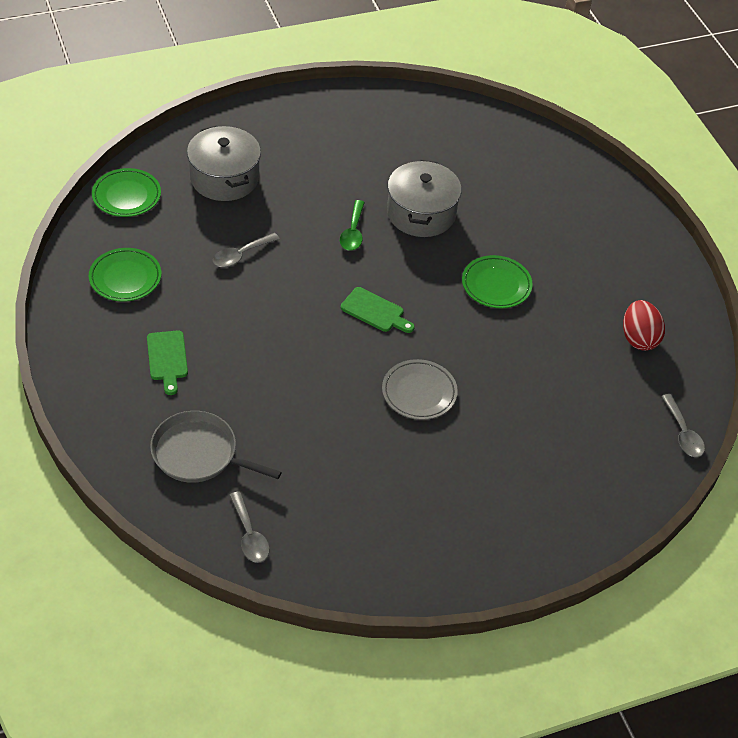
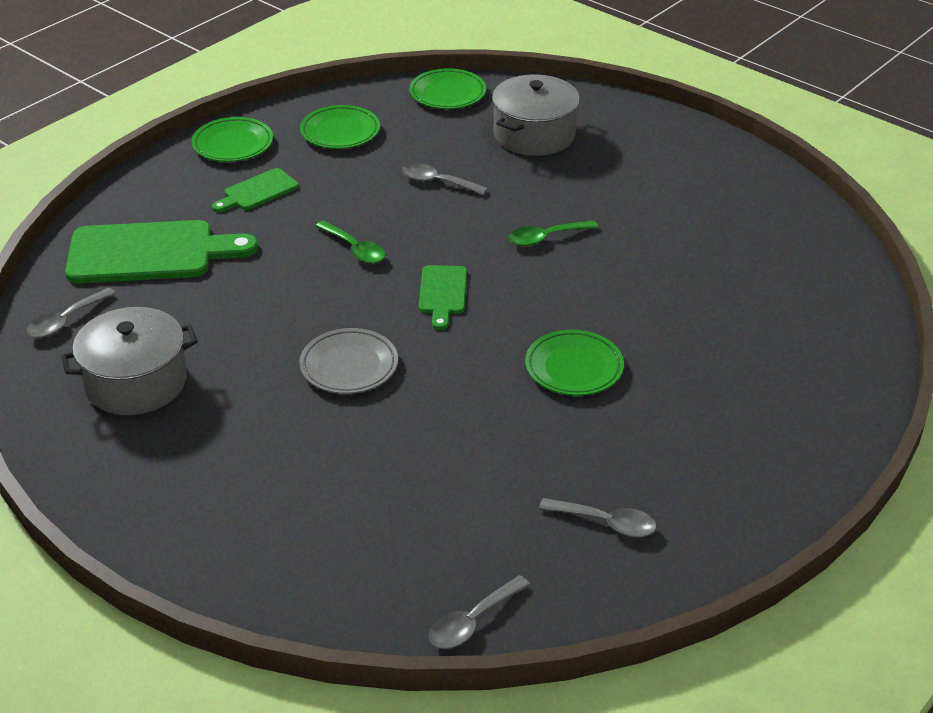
camera: 65 degrees right, 10 degrees down
grey pan [150,411,282,483] -> green cutting board [65,220,258,283]
grey pot [387,160,462,237] -> grey pot moved to [61,307,198,415]
red egg [623,300,665,351] -> grey spoon [539,498,657,537]
none -> green plate [191,117,273,162]
none -> green spoon [315,221,385,264]

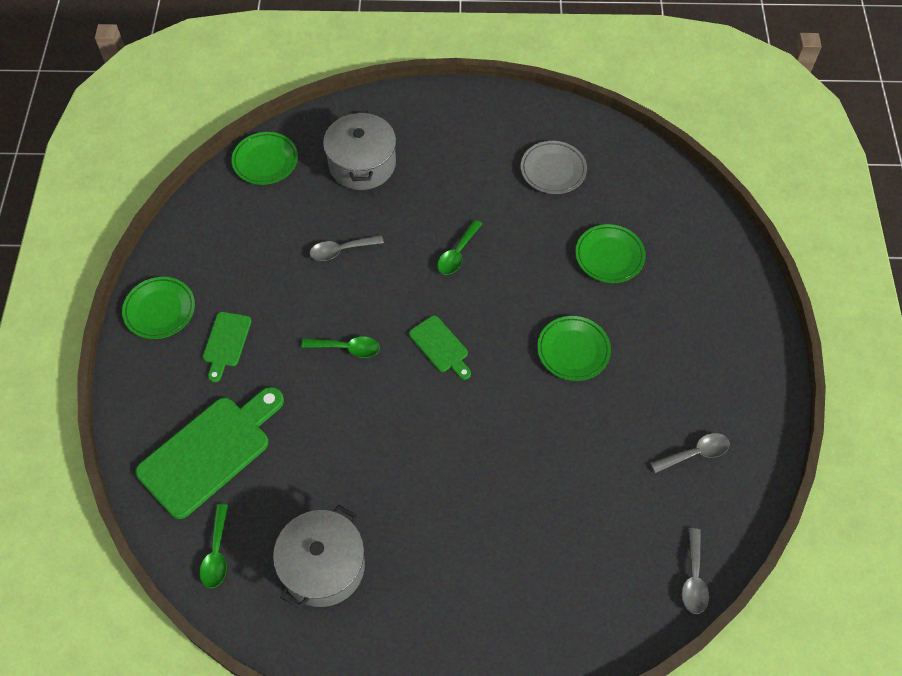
camera: 40 degrees left, 20 degrees up
grey spoon [27,287,117,338] -> green spoon [200,504,228,588]
grey plate [299,328,398,394] -> grey plate moved to [521,141,587,194]
green plate [300,105,380,149] -> green plate moved to [575,224,646,283]

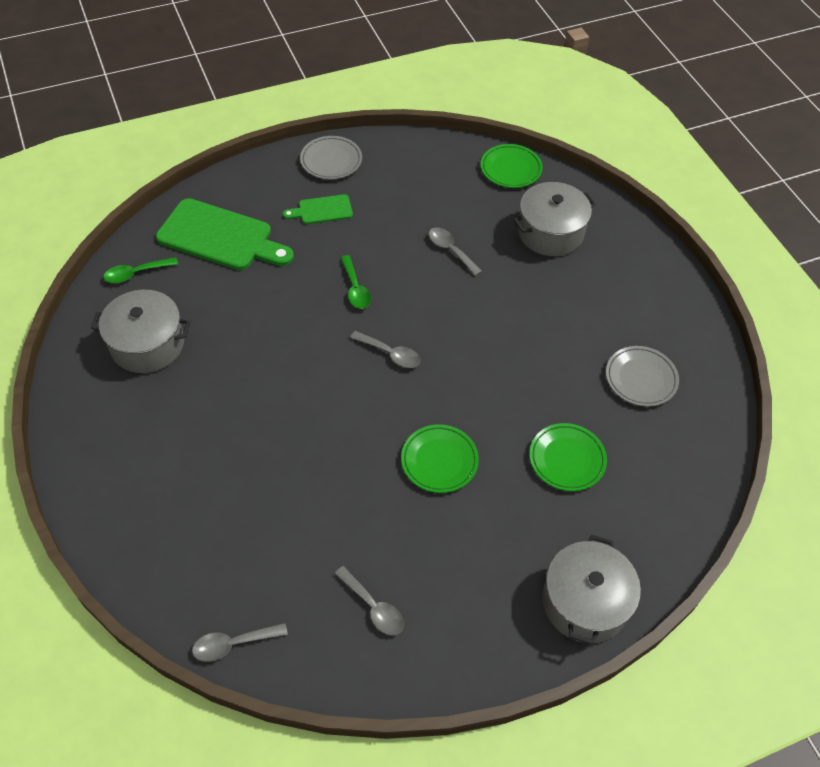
camera: 65 degrees right, 5 degrees down
green plate [122,277,195,339] -> grey plate [300,136,362,180]
green cutting board [409,315,471,380] -> grey spoon [350,331,420,368]
green spoon [437,220,482,275] -> none
none -> grey pot [542,535,641,645]

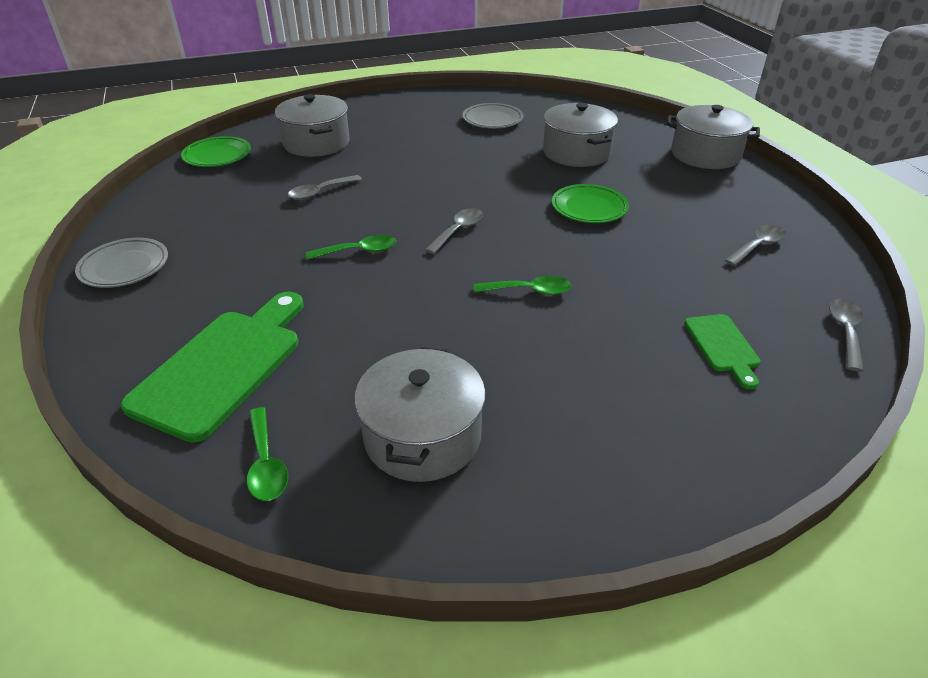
camera: 85 degrees left, 15 degrees down
grey spoon [192,623,288,662] -> grey spoon turned 150 degrees counterclockwise [829,299,863,372]
green cutting board [283,194,353,224] -> green cutting board moved to [684,314,761,389]
green plate [529,423,607,491] -> grey pot [543,103,618,167]
none -> green spoon [474,276,571,295]

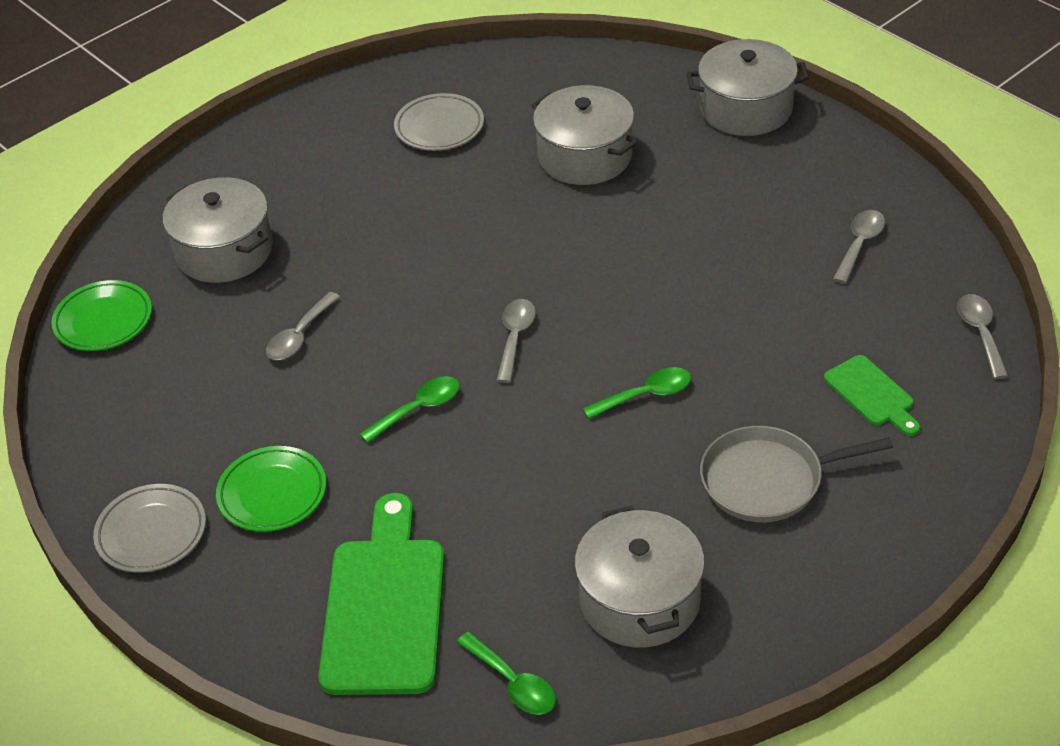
camera: 20 degrees left, 5 degrees up
green plate [552,184,629,223] -> green plate moved to [216,446,326,532]
none -> grey pan [700,426,893,522]

